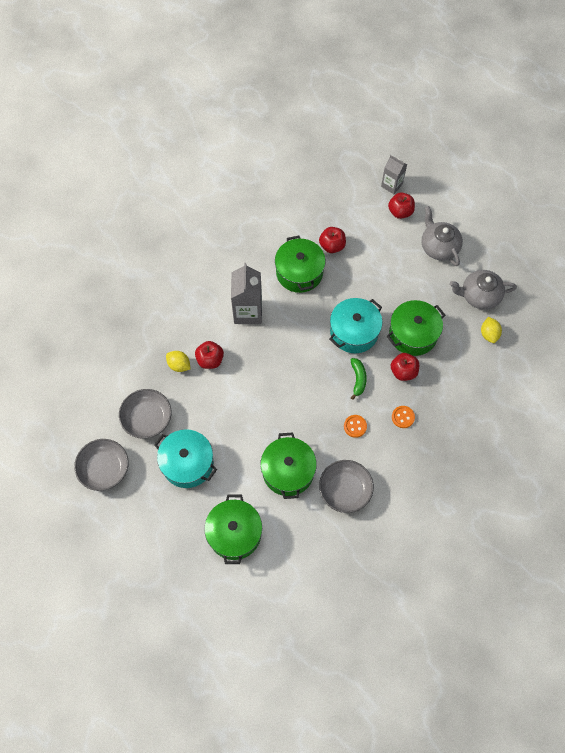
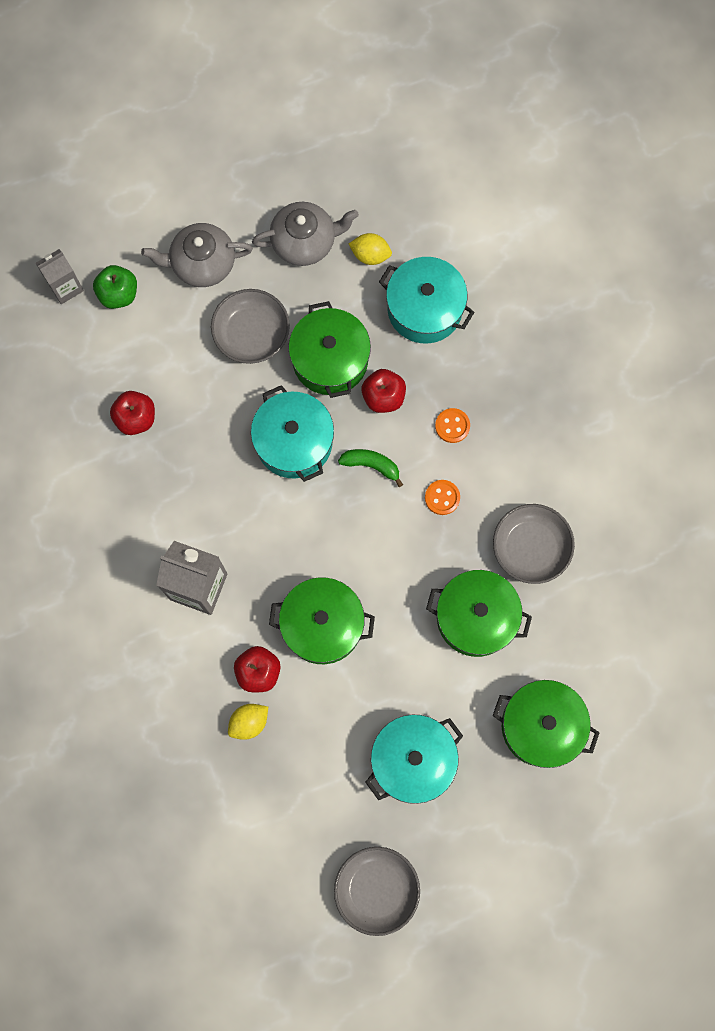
camera: 70 degrees left, 10 degrees up
grey bowl [119,389,171,439] -> grey bowl moved to [211,289,290,364]
green pot [275,236,326,293] -> green pot moved to [269,577,375,664]
red apple [388,192,415,219] -> green apple [93,265,137,309]
grey teapot [450,270,517,310] -> grey teapot turned 120 degrees counterclockwise [252,202,359,266]
none -> turquoise pot [379,257,475,344]

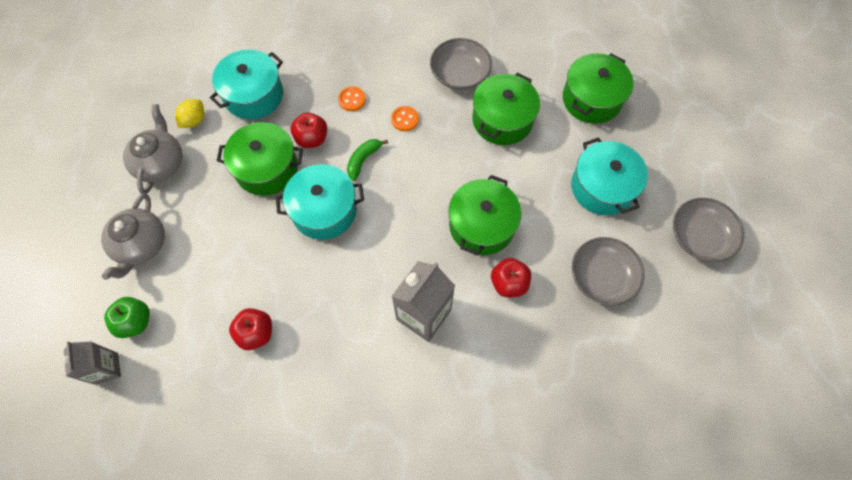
camera: 75 degrees left, 10 degrees down
grey bowl [211,289,290,364] -> grey bowl moved to [572,237,644,305]
yellow lemon [228,704,268,740] -> none

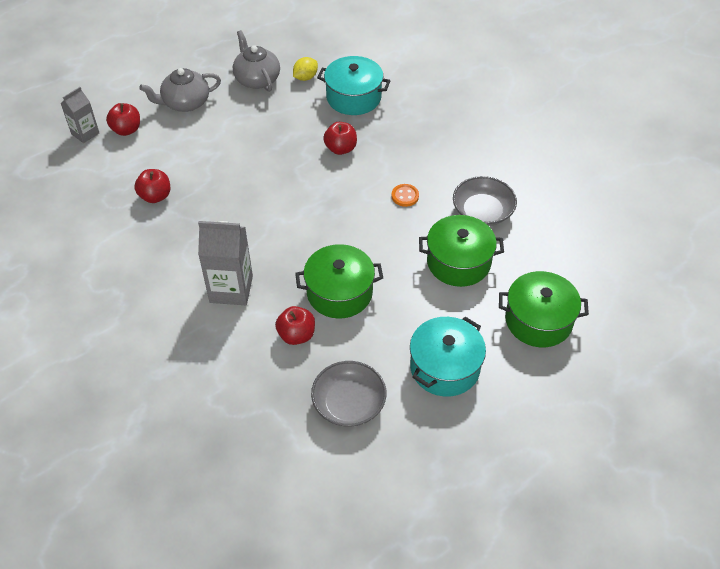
camera: 60 degrees right, 15 degrees down
green apple [104,297,150,338] -> red apple [106,103,140,136]
grey teapot [123,104,183,194] -> grey teapot turned 90 degrees counterclockwise [233,30,280,92]
yellow lemon [175,99,204,128] -> yellow lemon turned 45 degrees counterclockwise [293,57,318,81]
green pot [217,122,303,196] -> none
turquoise pot [276,164,364,240] -> none
orange button [338,86,366,111] -> none
green banana [347,139,388,181] -> none
grey bowl [673,198,744,262] -> none

